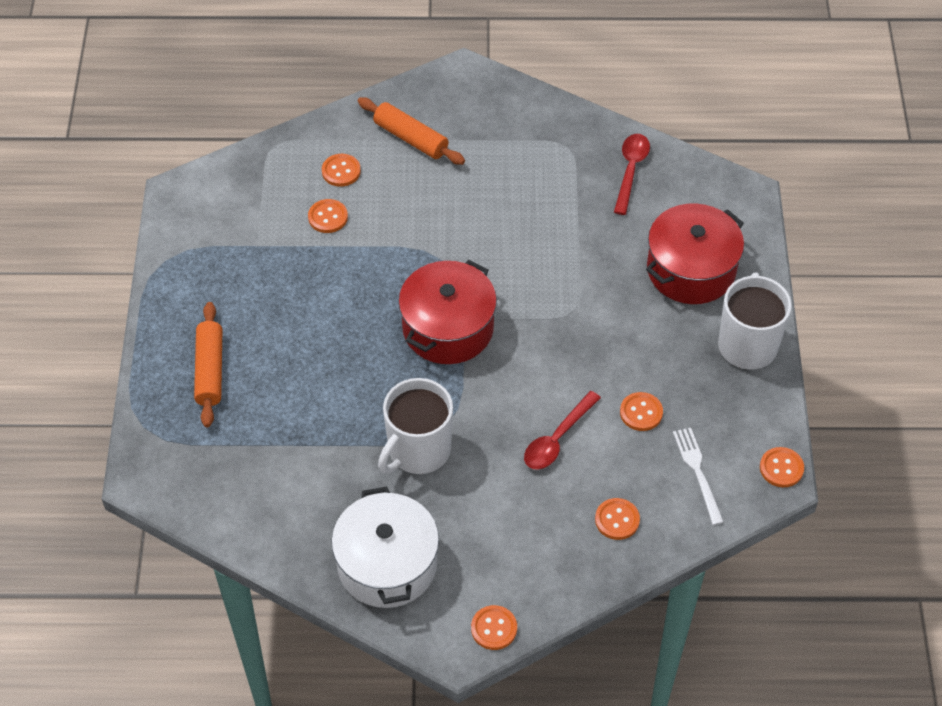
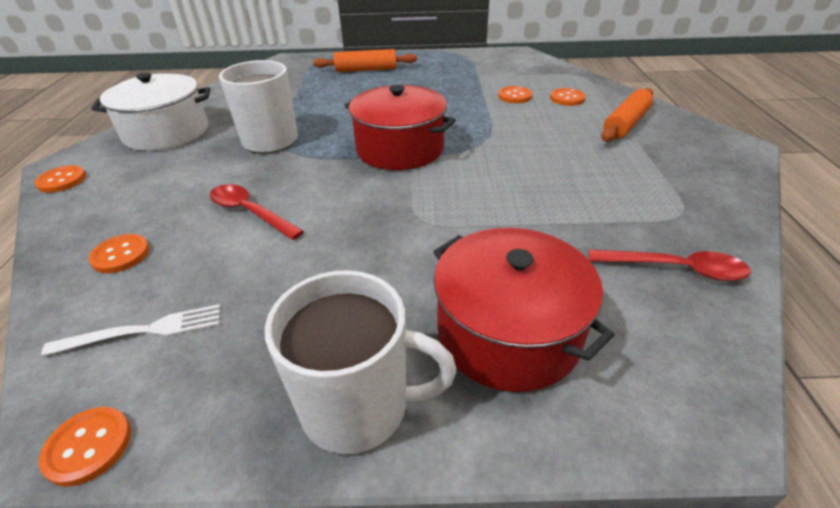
camera: 90 degrees right, 15 degrees down
orange button [620,392,663,431] -> none

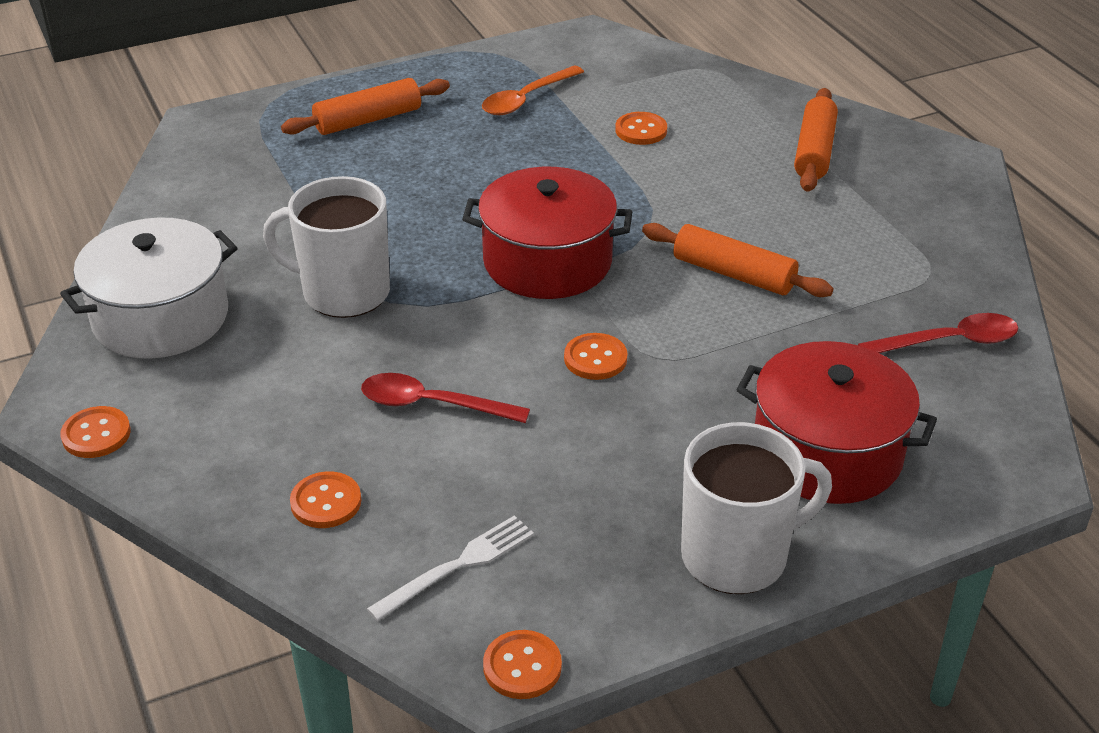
camera: 25 degrees left, 0 degrees up
orange button [550,88,586,106] -> orange button moved to [564,333,627,380]
none -> orange spoon [482,65,584,115]
none -> orange rolling pin [642,223,833,297]

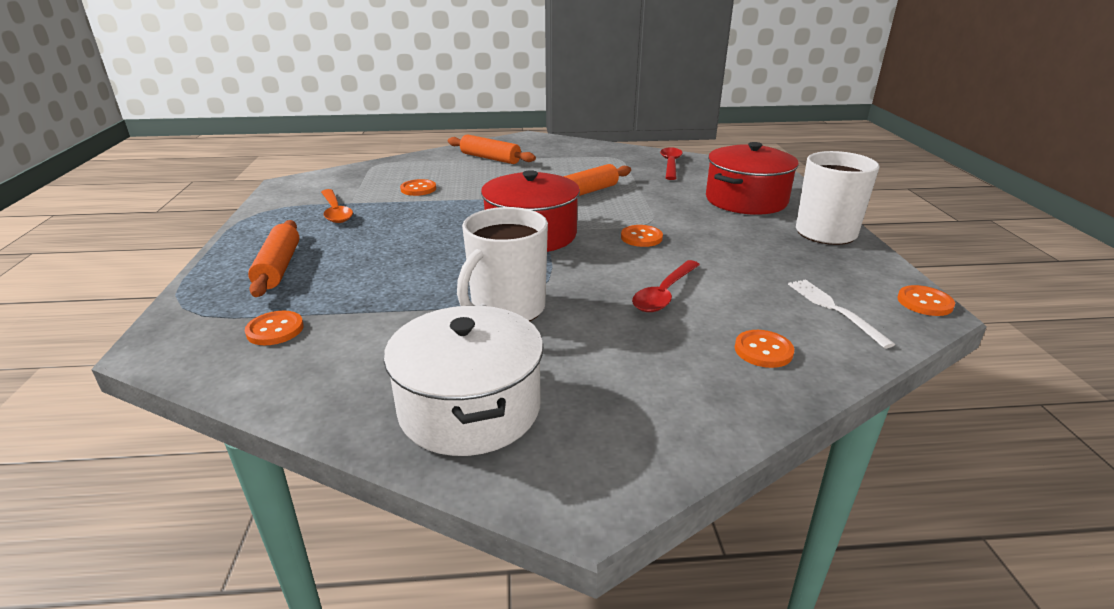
camera: 70 degrees left, 10 degrees down
orange button [60,406,131,458] -> orange button moved to [245,311,304,345]

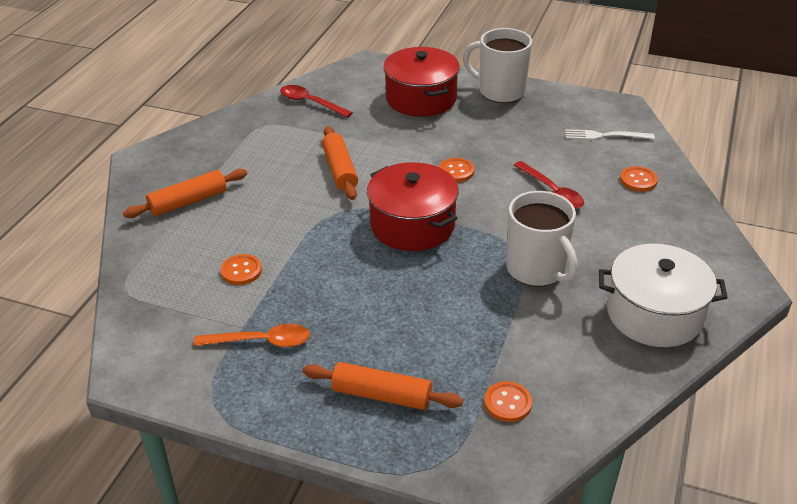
camera: 65 degrees left, 10 degrees up
orange button [897,285,955,316] -> none

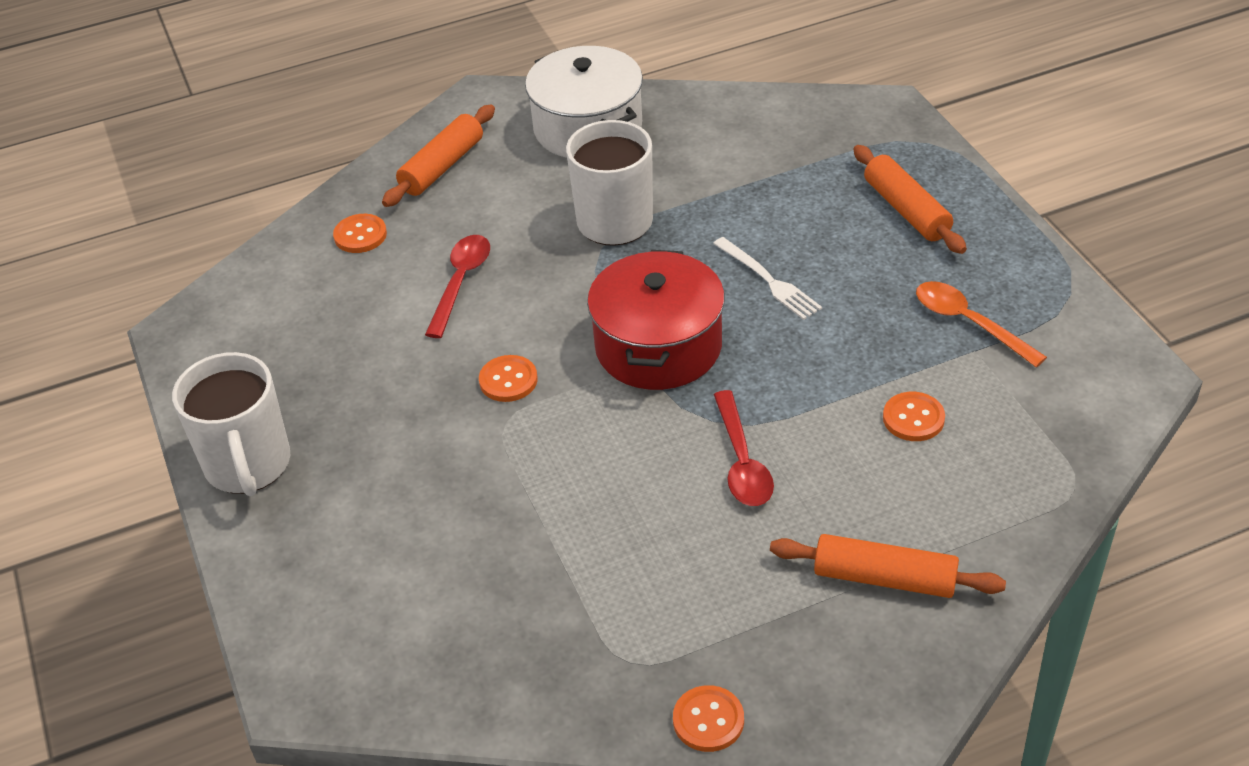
camera: 130 degrees left, 5 degrees up
red spoon [280,85,353,118] -> red spoon moved to [714,390,774,506]
orange rolling pin [322,126,358,200] -> orange rolling pin moved to [382,105,495,207]
red pot [383,47,460,117] -> none
orange button [484,381,532,422] -> orange button moved to [673,685,744,752]
white fork [565,129,655,140] -> white fork moved to [713,237,822,320]

